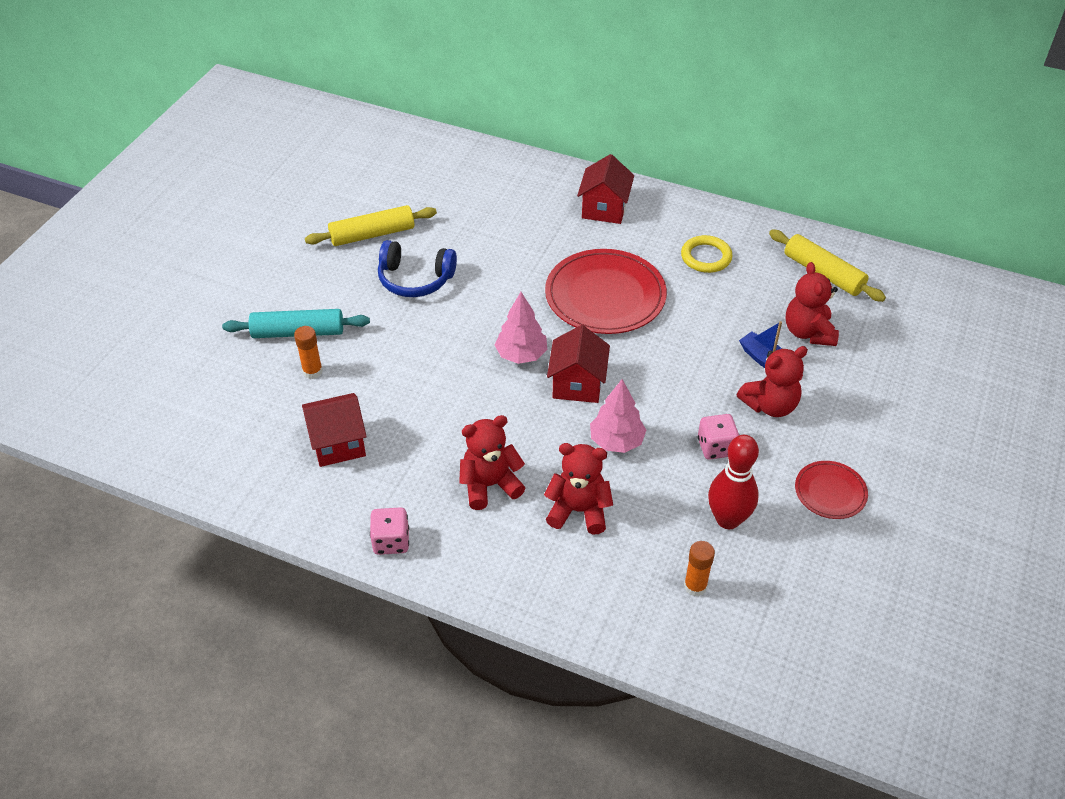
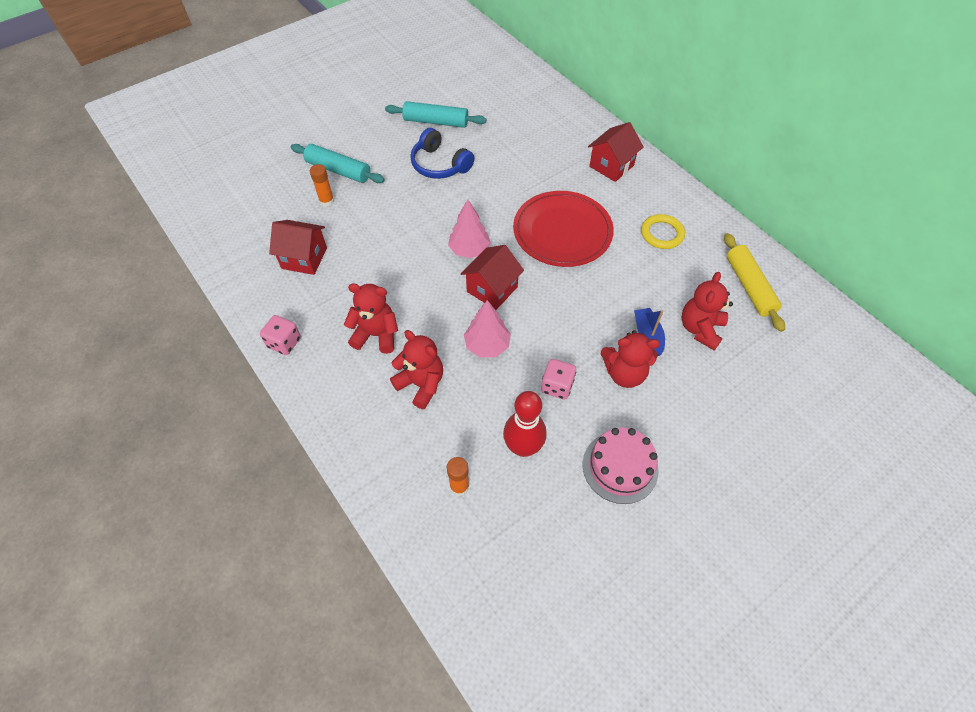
camera: 30 degrees right, 10 degrees up
yellow rolling pin [305,205,437,246] -> turquoise rolling pin [385,101,486,128]
red plate [795,461,868,519] -> pink cake [583,427,659,504]

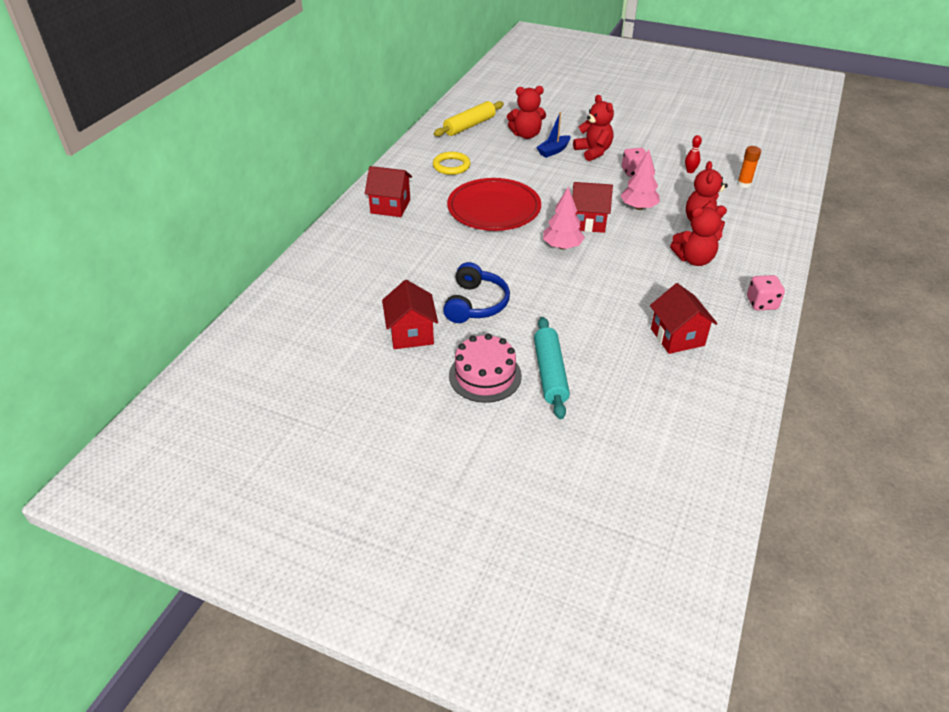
camera: 120 degrees left, 15 degrees down
orange glue stick [310,164,334,207] -> none
red teddy bear [344,283,398,354] -> red teddy bear turned 75 degrees counterclockwise [670,206,727,266]
turquoise rolling pin [385,101,486,128] -> red house [382,280,438,349]
red bowling pin [503,391,547,457] -> red bowling pin [685,135,702,173], size x0.50
pink cake [583,427,659,504] -> pink cake moved to [449,334,522,403]

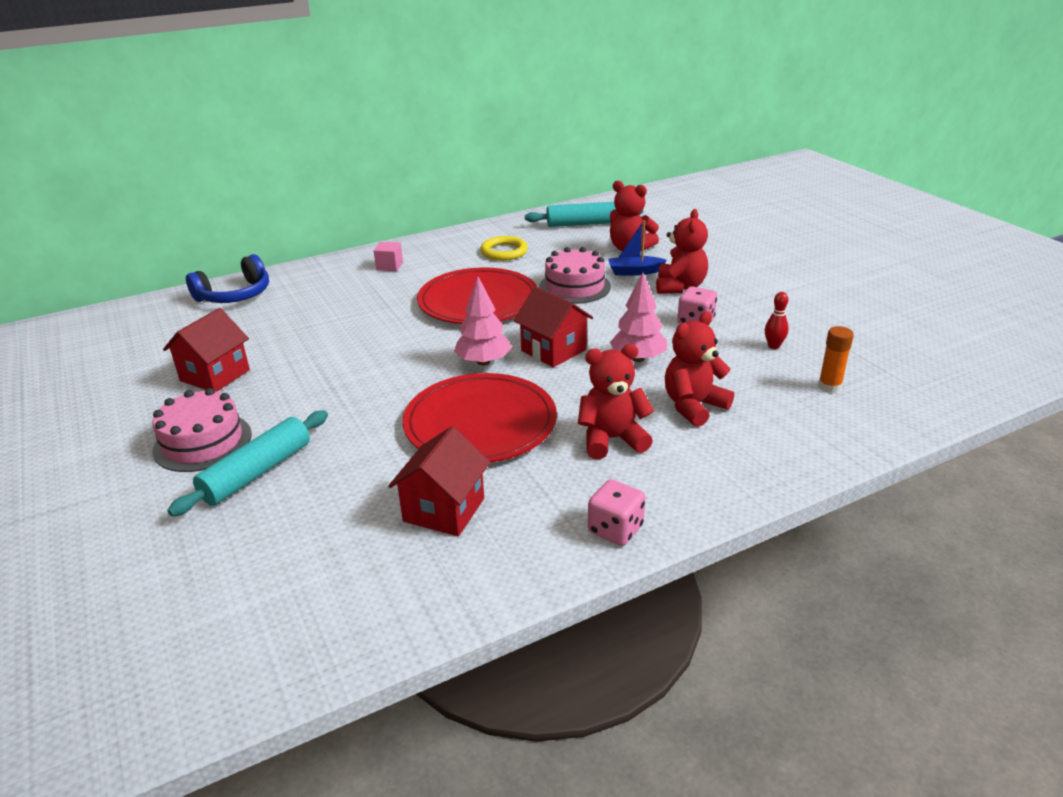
camera: 40 degrees right, 10 degrees down
red house [365,166,412,217] -> pink cube [374,242,403,271]
yellow rolling pin [434,101,504,137] -> turquoise rolling pin [525,202,643,227]
blue headphones [443,262,510,323] -> blue headphones moved to [186,254,269,303]
red teddy bear [670,206,727,266] -> red teddy bear turned 135 degrees clockwise [578,344,654,459]
none -> red plate [403,373,557,463]
none -> pink cake [539,247,611,304]

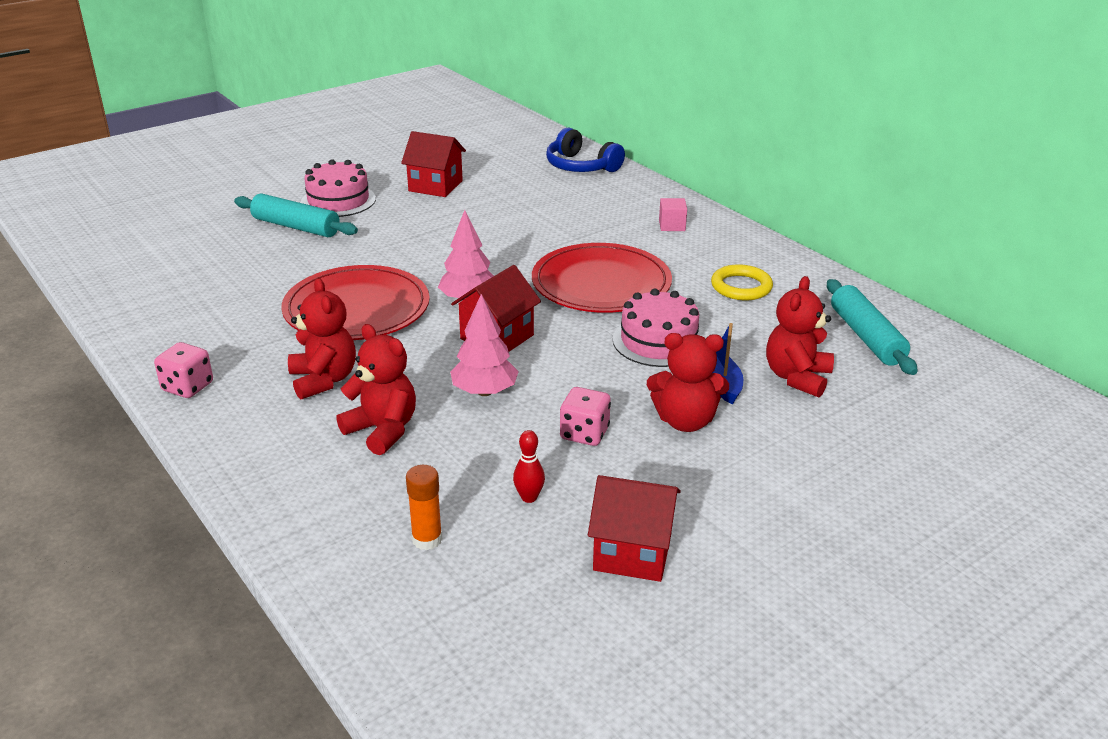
camera: 80 degrees right, 0 degrees up
red house [388,426,490,536] -> red house moved to [588,475,681,582]

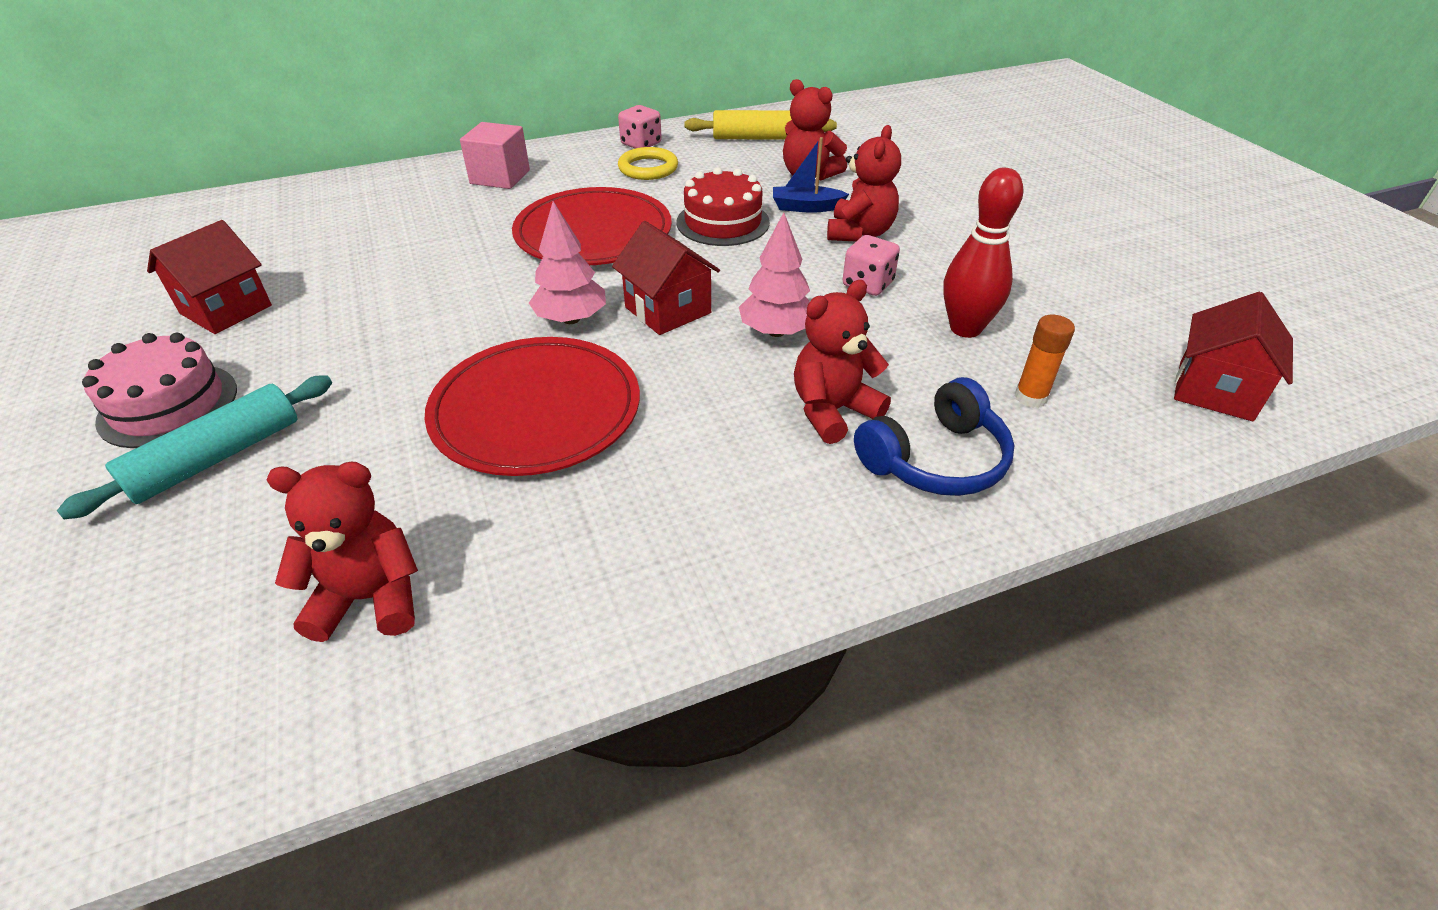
camera: 75 degrees left, 10 degrees up
pink dice [154,342,213,398] -> pink dice moved to [618,105,662,148]
red teddy bear [288,278,356,400] -> red teddy bear moved to [266,462,418,642]
red bowling pin [513,430,545,503] -> red bowling pin [943,168,1024,338], size x2.01
blue headphones [546,127,625,172] -> blue headphones moved to [854,377,1015,496]
red house [588,475,681,582] -> red house moved to [1174,292,1293,421]
pink cake [613,289,704,367] -> red cake [676,167,770,246]
pink cube [659,198,687,231] -> pink cube [460,122,530,189], size x1.64
turquoise rolling pin [827,279,918,375] -> yellow rolling pin [685,110,837,140]

